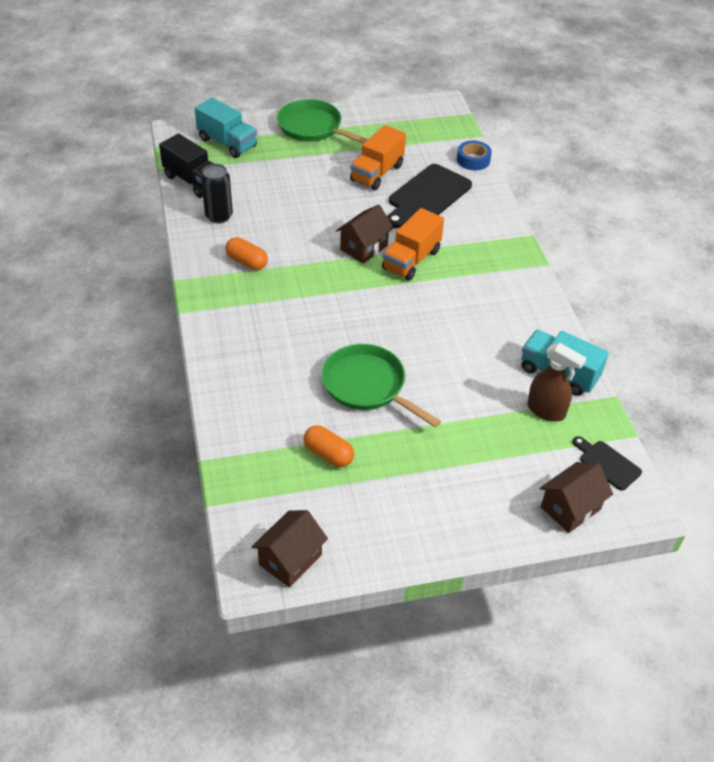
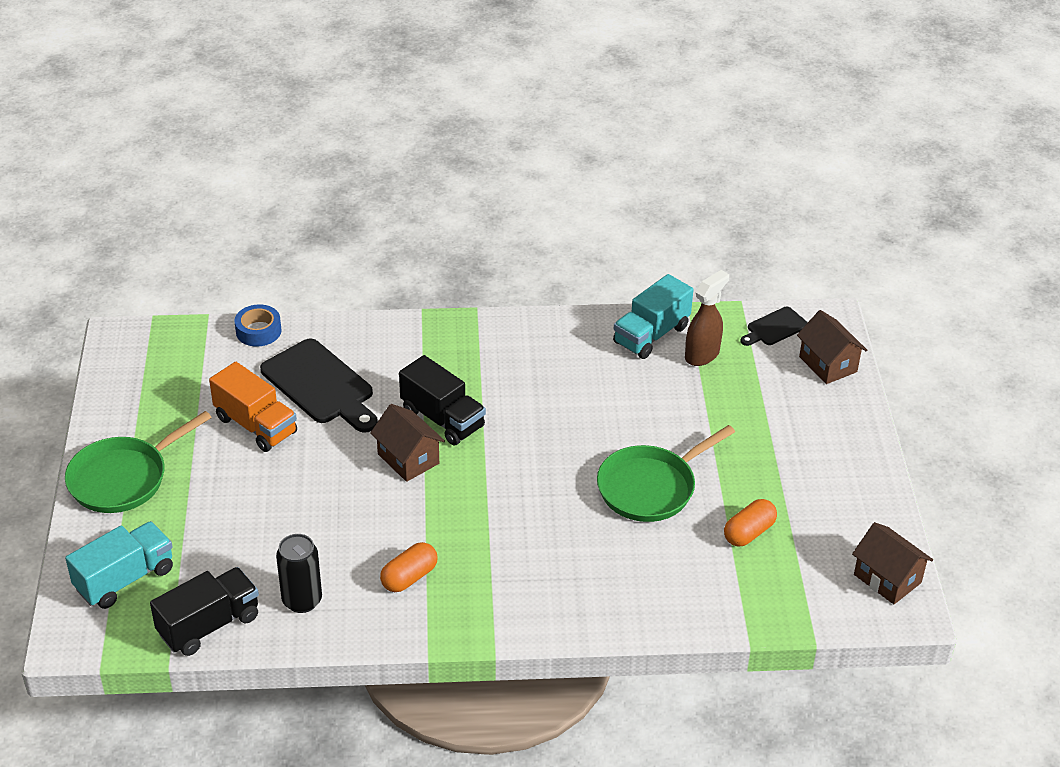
camera: 80 degrees left, 5 degrees down
orange truck [382,208,444,281] -> black truck [399,355,486,445]

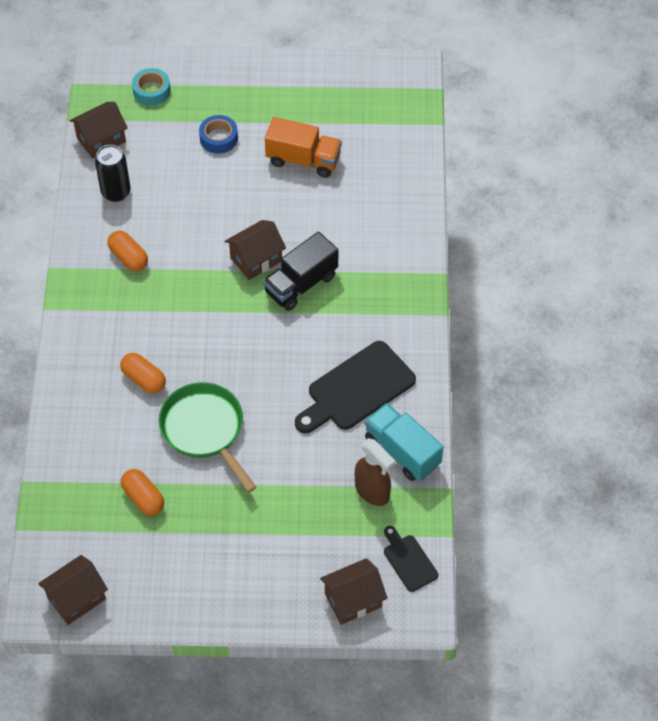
camera: 95 degrees right, 15 degrees up
green pan [65,411,212,513] -> none
turquoise truck [65,521,173,609] -> turquoise tape [132,68,171,106]
black truck [150,567,259,656] -> brown house [70,102,128,159]
orange truck [209,362,297,452] -> orange truck turned 120 degrees counterclockwise [265,117,342,178]
blue tape [234,305,282,347] -> blue tape moved to [199,115,238,154]
black cutting board [260,339,378,433] -> black cutting board moved to [295,341,416,433]
none -> orange capsule [120,353,166,394]

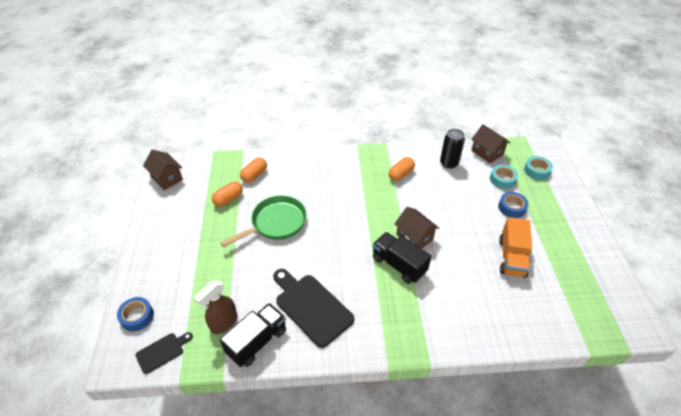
camera: 85 degrees right, 10 degrees down
orange capsule [120,353,166,394] -> orange capsule moved to [240,158,267,183]
brown house [320,558,388,625] -> blue tape [117,297,154,331]
turquoise truck [365,403,443,481] -> black truck [220,303,286,367]
none -> turquoise tape [490,165,518,189]

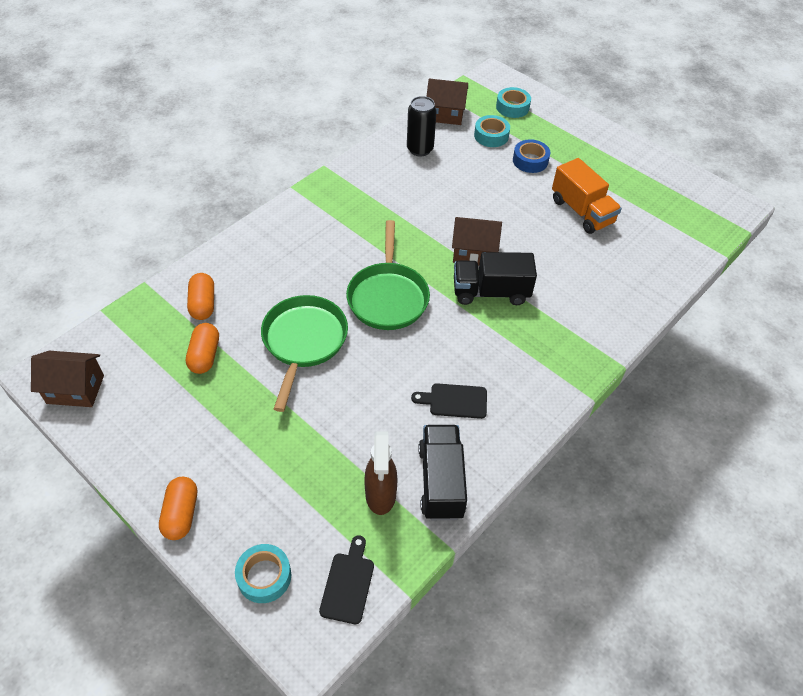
camera: 45 degrees left, 5 degrees up
blue tape [117,297,154,331] -> turquoise tape [235,544,291,603]
black cutting board [273,269,355,348] -> black cutting board [411,383,487,419], size x0.53
orange capsule [389,157,415,181] -> orange capsule moved to [159,477,197,540]
none -> green pan [346,220,430,330]

